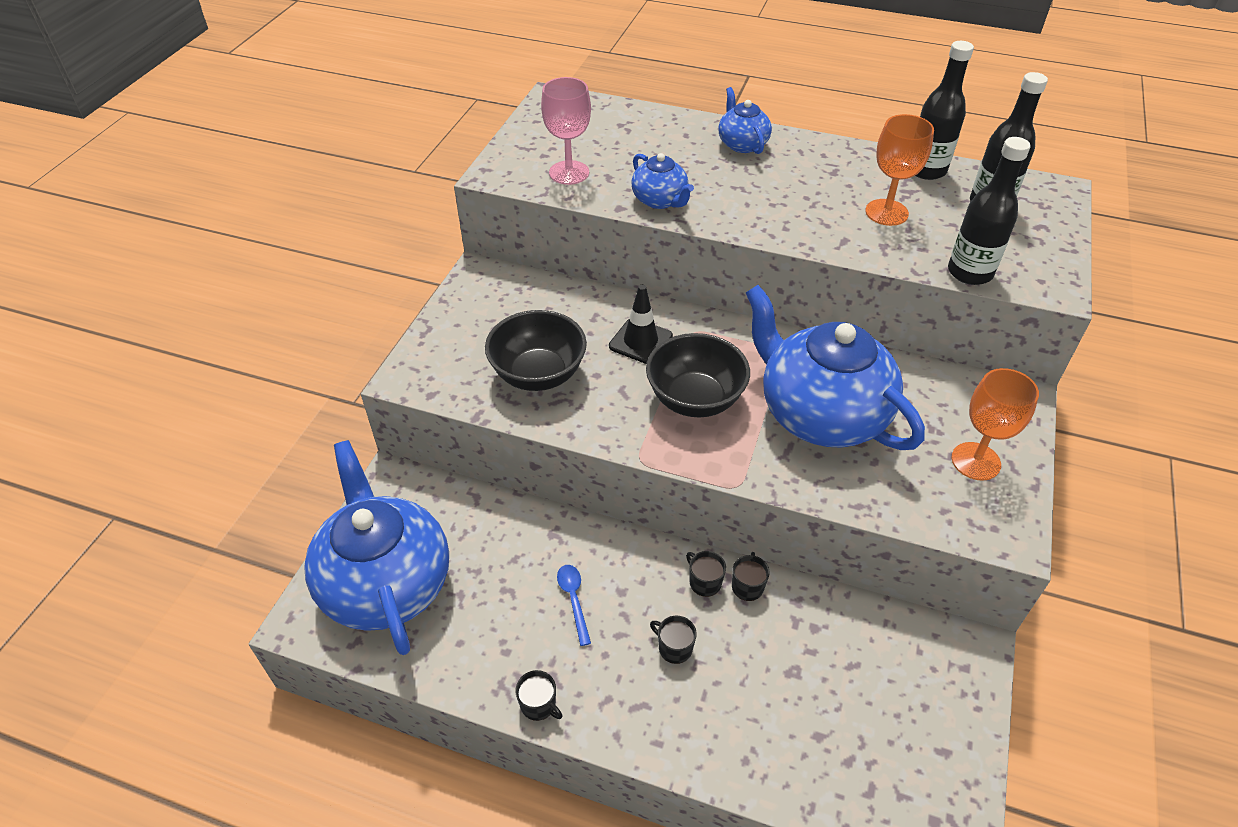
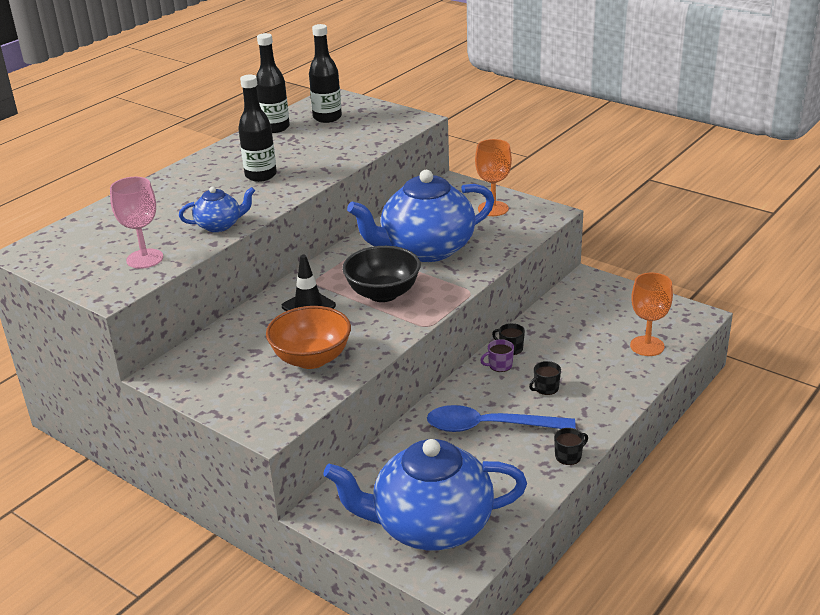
camera: 70 degrees left, 15 degrees down
black bowl [485,310,587,391] -> orange bowl [266,306,351,369]
blue spoon [557,565,591,646] -> blue spoon [427,405,576,432], size x2.11
black mug [686,551,726,597] -> purple mug [480,339,514,372]
blue teapot [718,87,772,154] -> none
orange goblet [865,114,934,226] -> orange goblet moved to [630,273,673,356]
black bottle [948,137,1030,285] -> black bottle moved to [238,74,277,182]

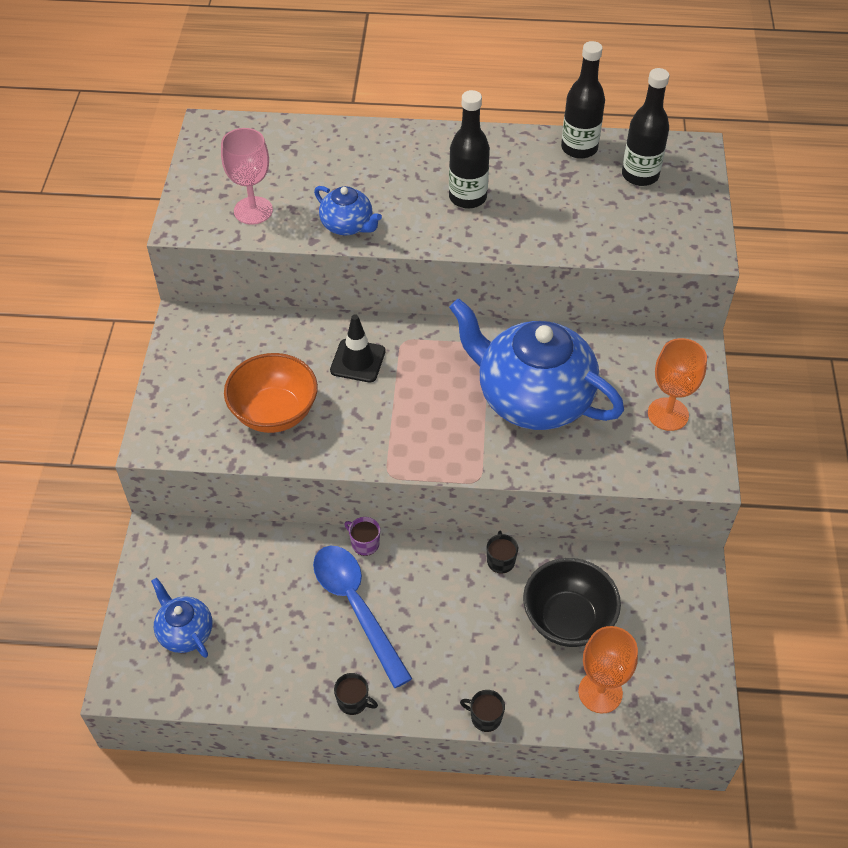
camera: 55 degrees right, 20 degrees up
blue teapot [323,439,527,551] -> blue teapot [151,578,212,658], size x0.47
black bowl [342,246,421,302] -> black bowl moved to [523,558,621,647]
purple mug [480,339,514,372] -> purple mug moved to [344,517,380,556]
black mug [529,361,561,395] -> black mug moved to [460,690,505,732]

